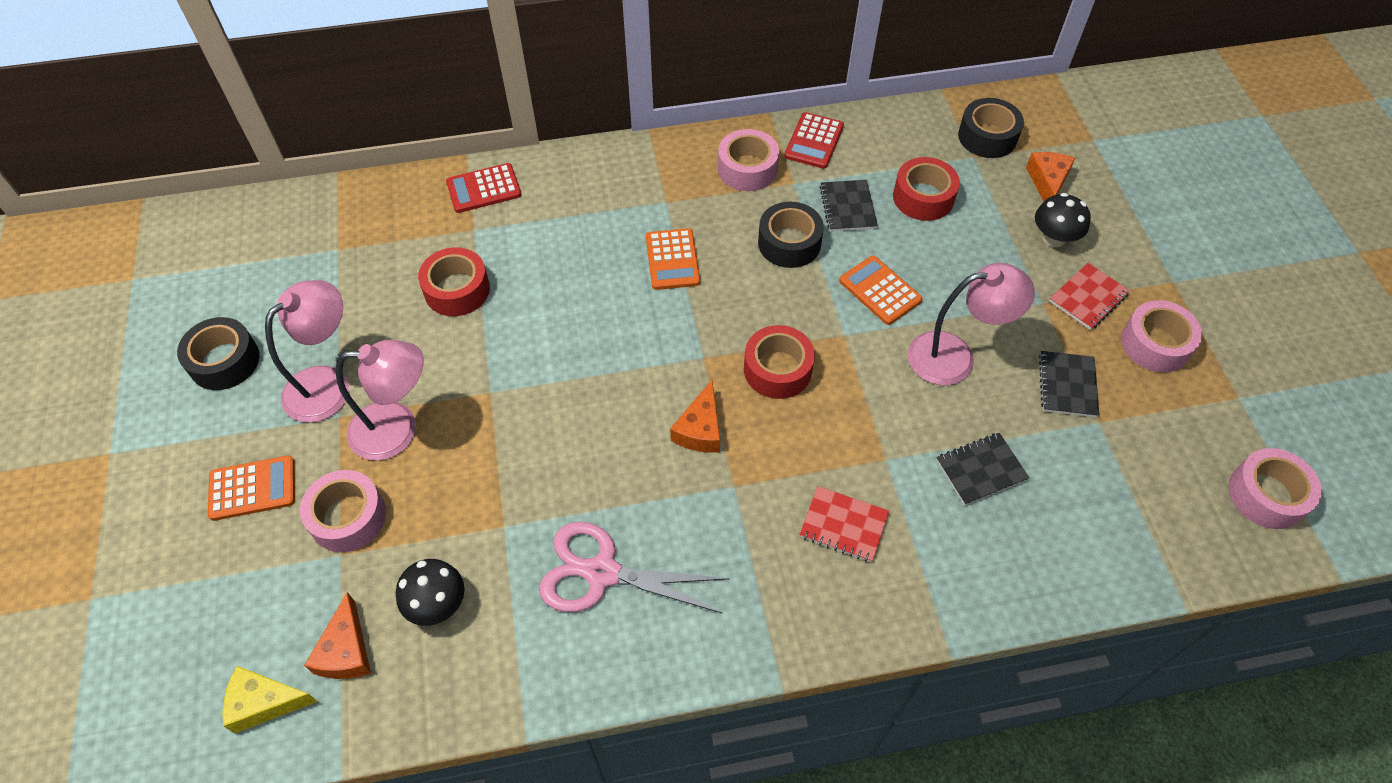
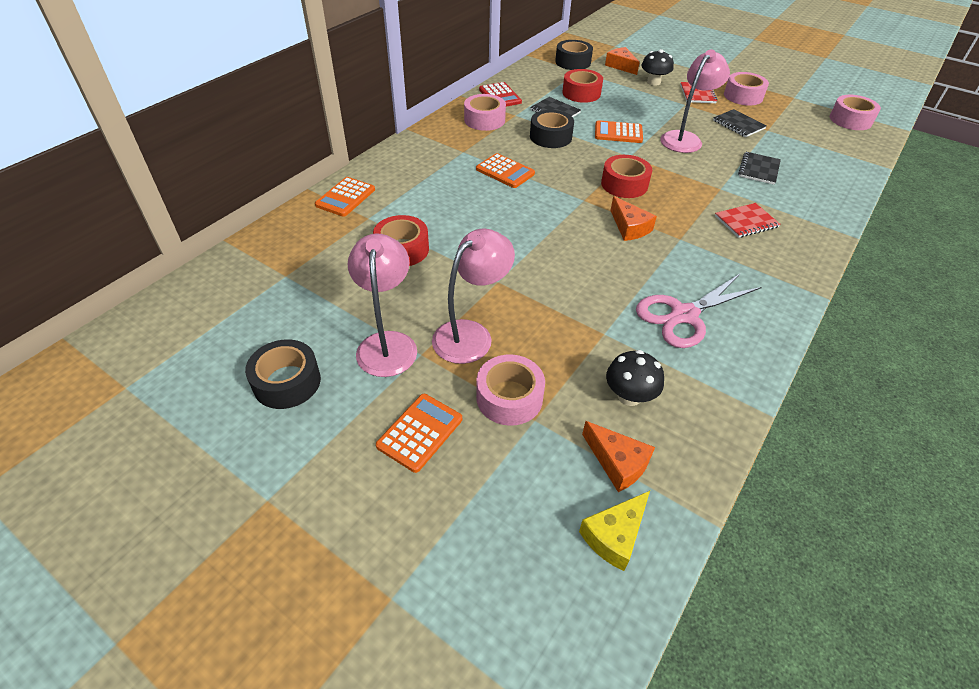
camera: 45 degrees left, 10 degrees down
red calculator [446,163,522,213] -> orange calculator [315,177,375,217]

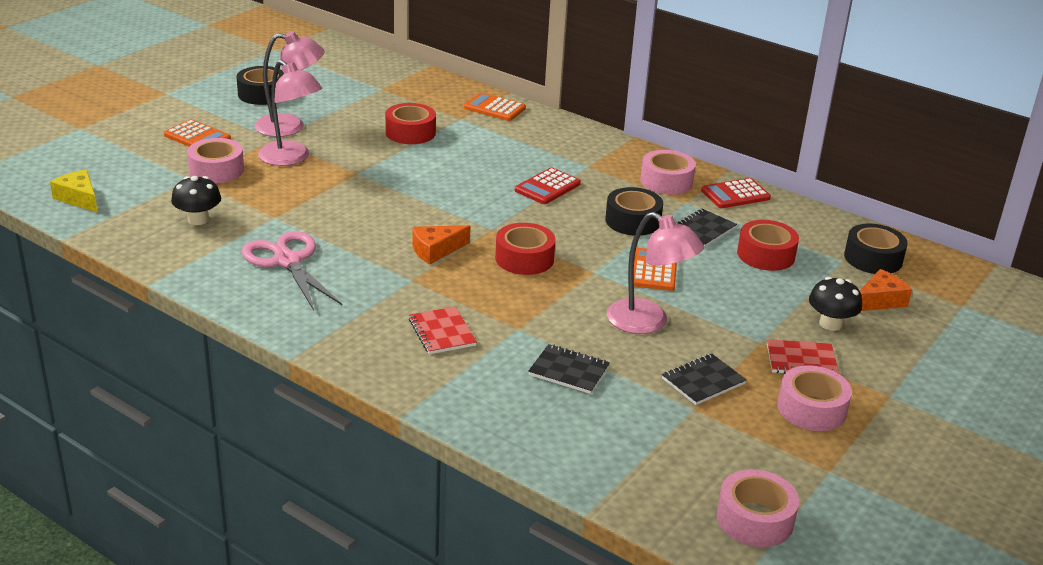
camera: 90 degrees right, 15 degrees down
orange calculator [476,153,535,188] -> red calculator [515,168,581,204]
orange cheese [582,421,655,492] -> none

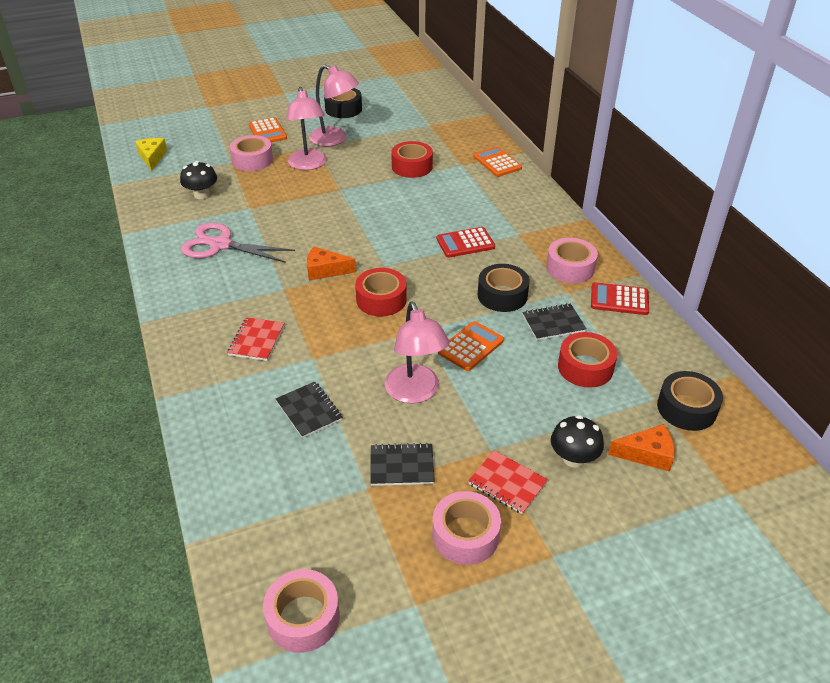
camera: 35 degrees right, 10 degrees up
pink scissors [242,231,342,311] -> pink scissors turned 75 degrees counterclockwise [181,223,295,263]

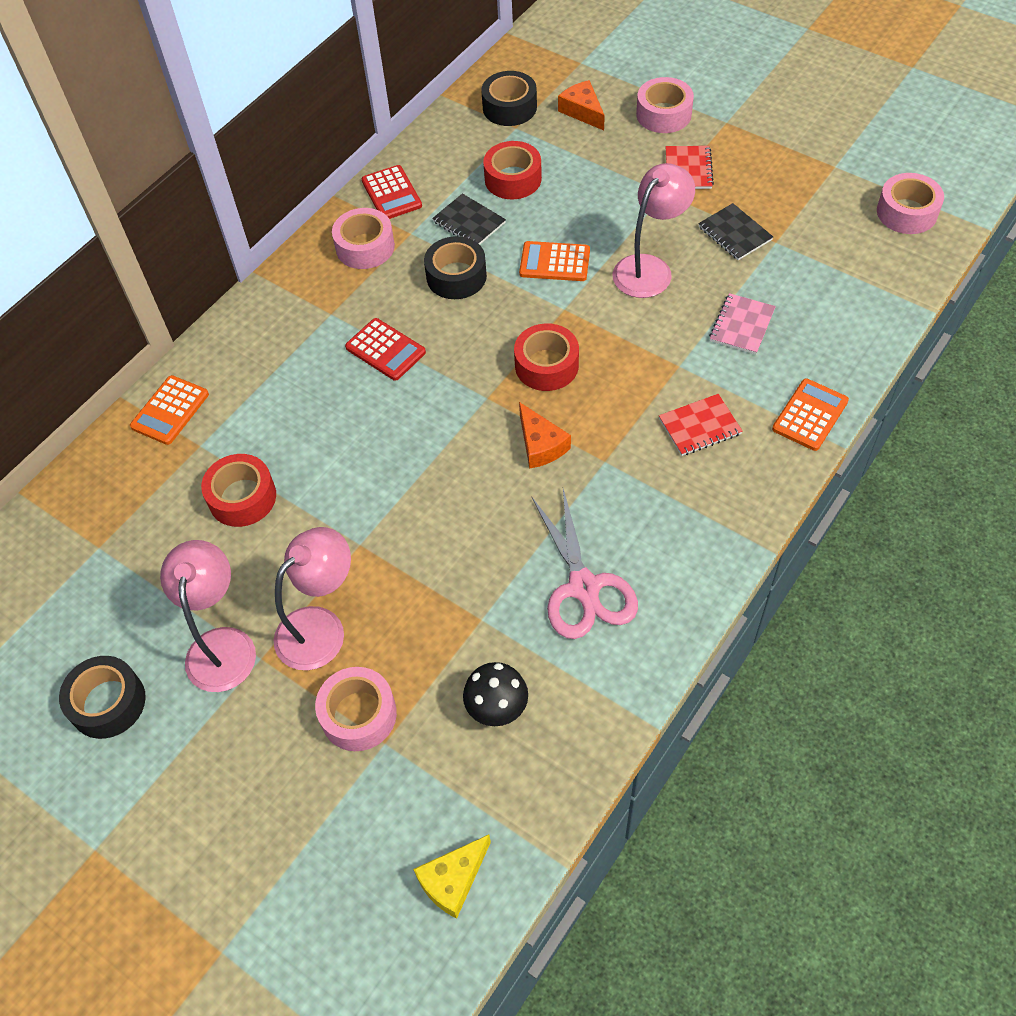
camera: 120 degrees left, 15 degrees up
orange calculator [249,117,287,142] -> orange calculator moved to [772,378,849,451]
black notebook [276,381,342,438] -> pink notebook [709,293,776,354]
pink tape [432,491,501,565] -> pink tape moved to [636,77,694,133]
black mushroom [551,415,604,468] -> none

